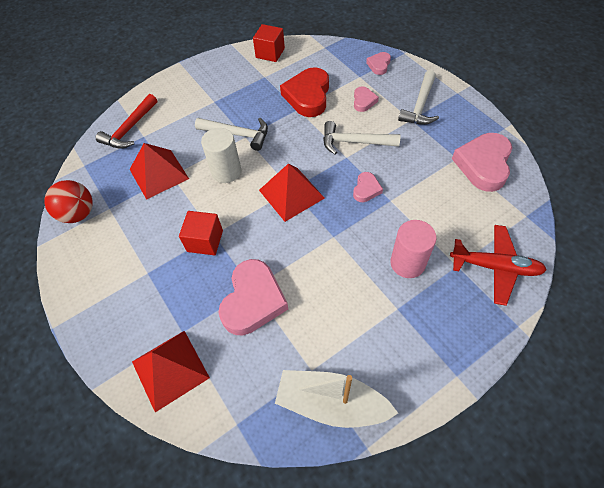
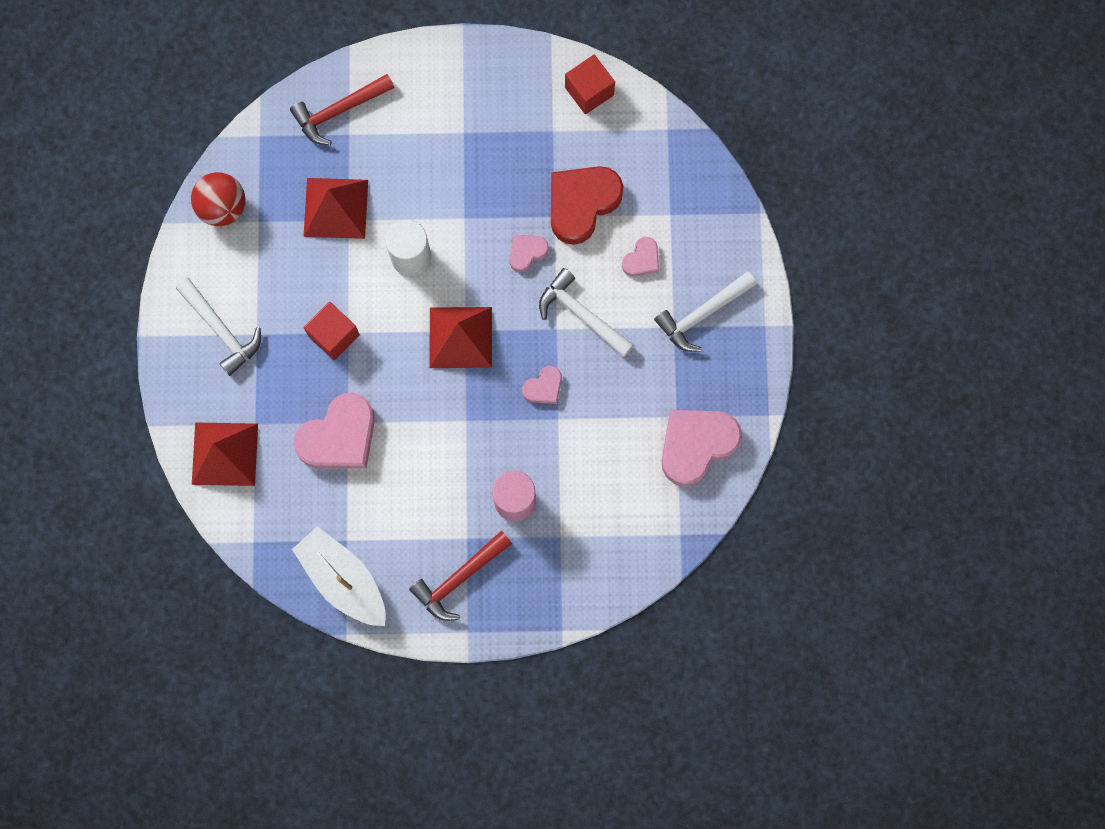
camera: 30 degrees right, 20 degrees up
white hammer [195,118,268,151] -> white hammer moved to [176,278,261,376]
pink heart [366,52,391,75] -> pink heart moved to [509,234,549,272]
red plane [450,225,547,306] -> none
none -> red hammer [409,531,512,621]

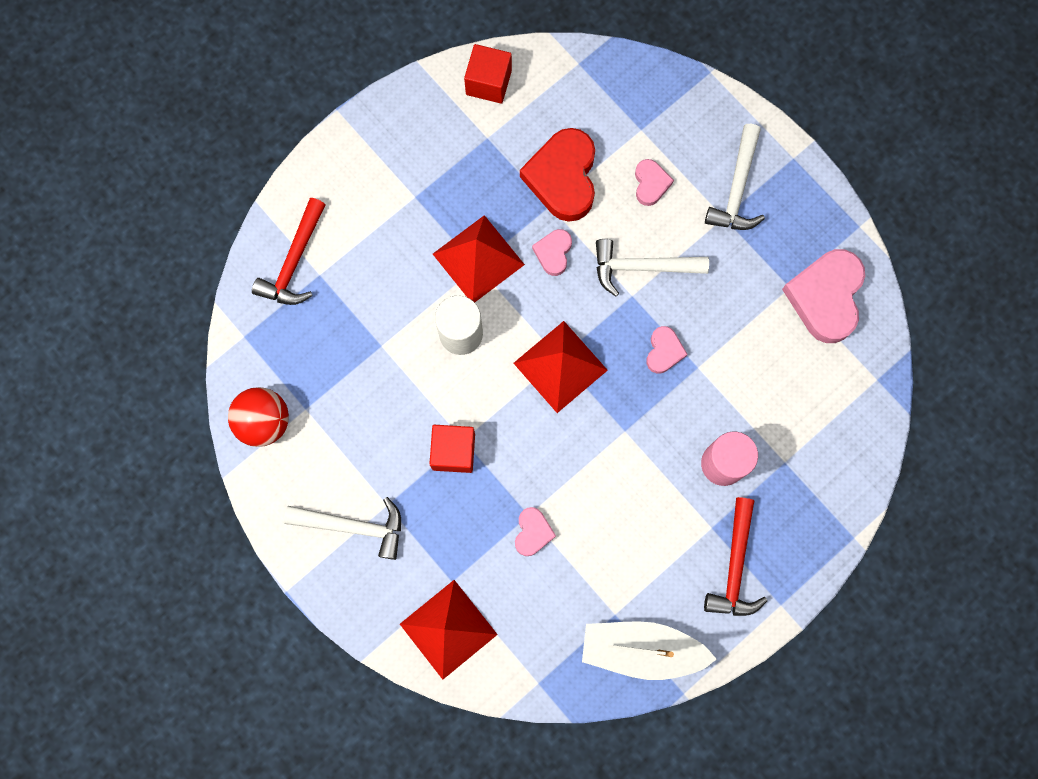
camera: 40 degrees left, 0 degrees up
pink heart [294,392,375,469] -> pink heart [515,507,556,556], size x0.50
red pyramid [303,178,368,239] -> red pyramid moved to [433,215,525,302]

